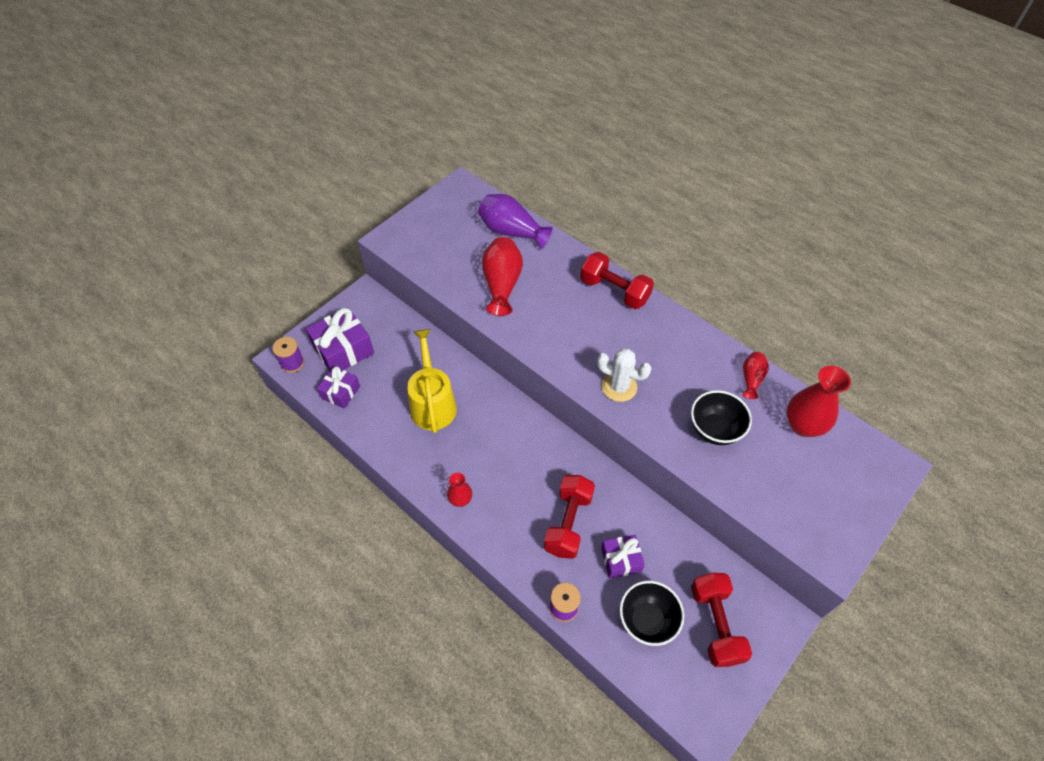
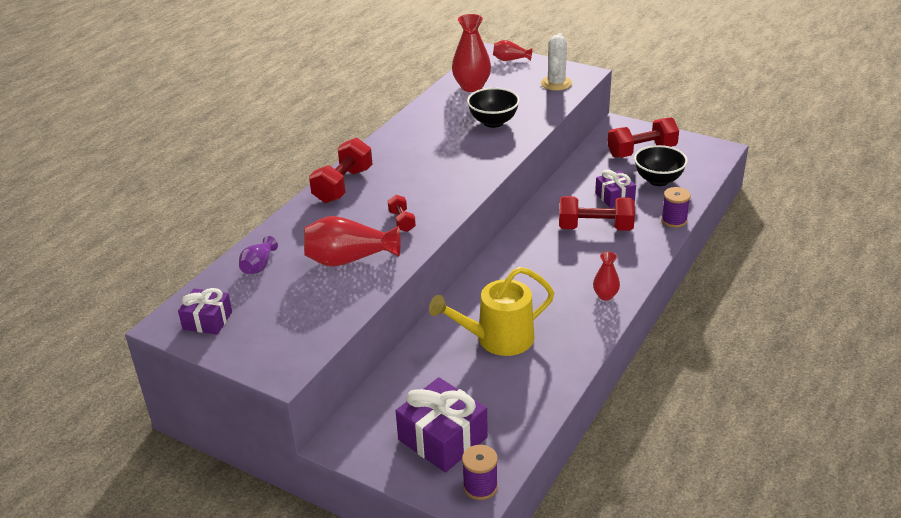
camera: 100 degrees left, 20 degrees down
purple gift [317,366,360,409] -> purple gift moved to [178,288,232,335]
purple vase [478,194,553,249] -> purple vase [239,236,278,274], size x0.55
white cactus [597,348,652,402] -> white cactus moved to [541,33,572,91]
red vase [743,352,769,399] -> red vase moved to [493,40,533,61]
none -> red dumbbell [388,195,416,232]

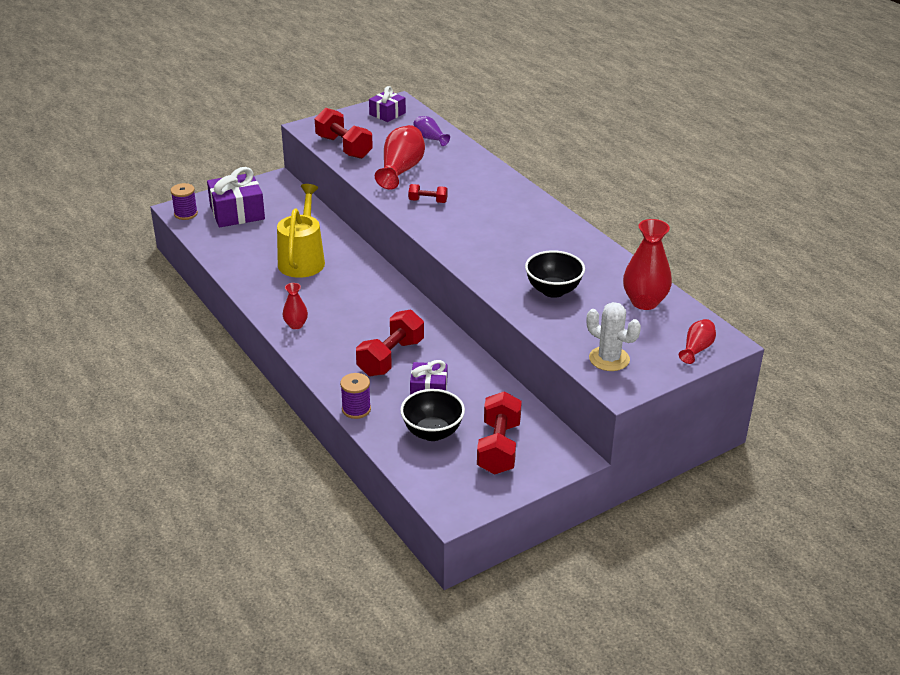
camera: 115 degrees right, 0 degrees up
red dumbbell [309,138,372,203] -> red dumbbell moved to [315,108,373,159]

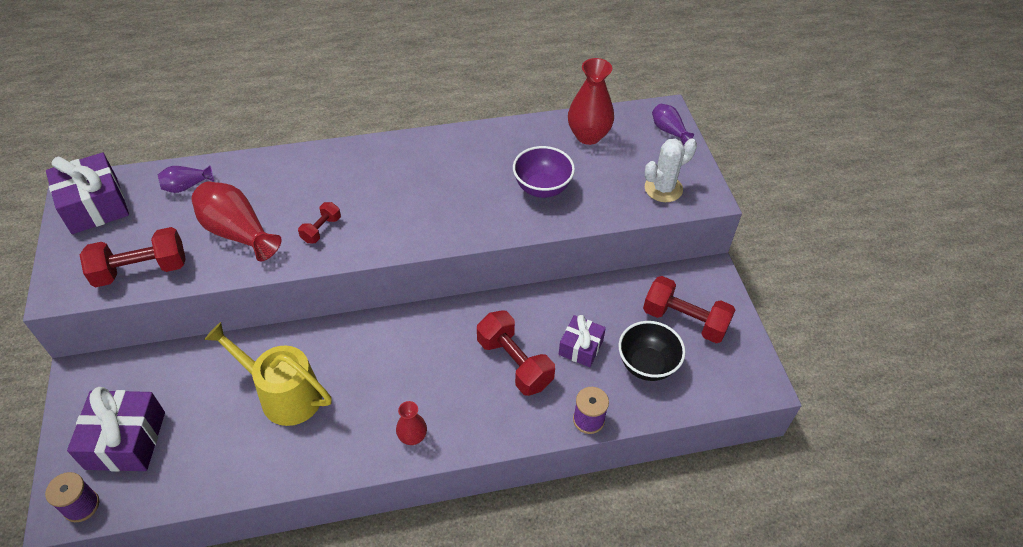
camera: 70 degrees left, 15 degrees up
purple gift [369,86,406,122] -> purple gift [46,152,129,234], size x1.65
black bowl [525,250,585,298] -> purple bowl [513,146,575,198]
red vase [679,319,716,364] -> purple vase [652,103,694,145]

